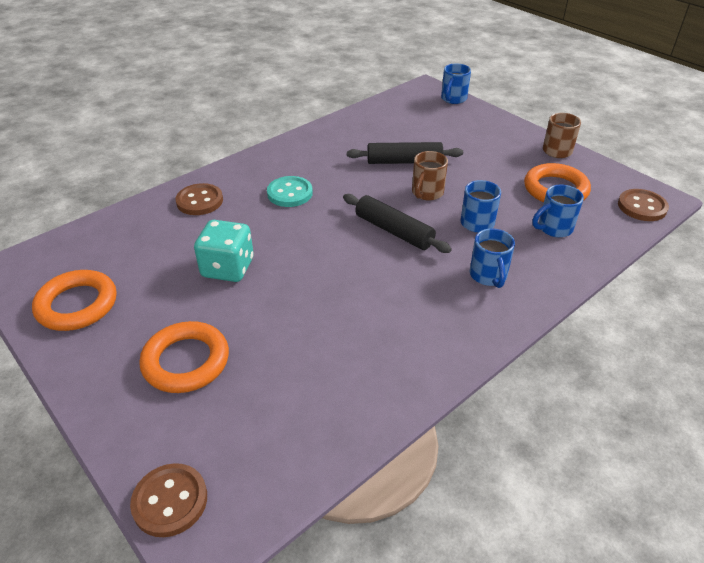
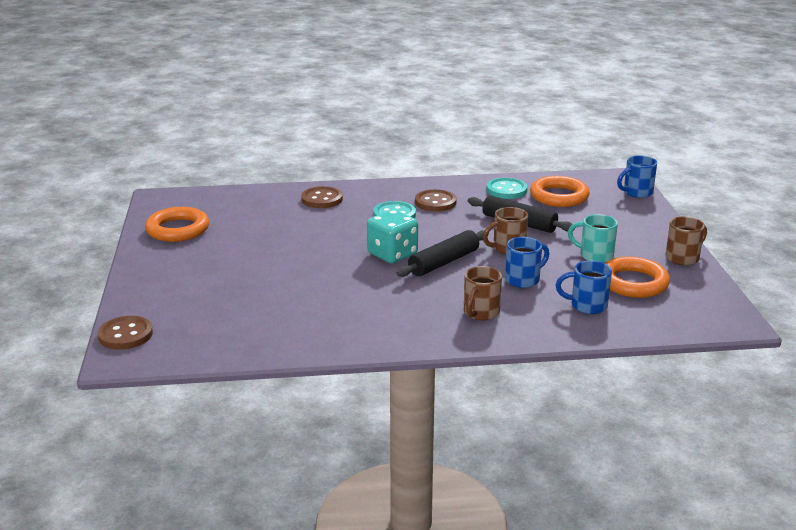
camera: 35 degrees right, 15 degrees down
orange ring [139,321,229,393] -> orange ring moved to [530,176,590,207]
turquoise dice [194,220,254,282] -> turquoise dice moved to [367,210,418,264]
black rolling pin [343,194,452,253] -> black rolling pin turned 60 degrees clockwise [397,230,489,277]
blue mug [470,228,515,288] -> brown mug [464,266,502,321]
brown button [618,189,669,221] -> brown button moved to [415,189,457,212]
none -> turquoise button [486,178,527,199]
none -> turquoise mug [568,214,618,263]

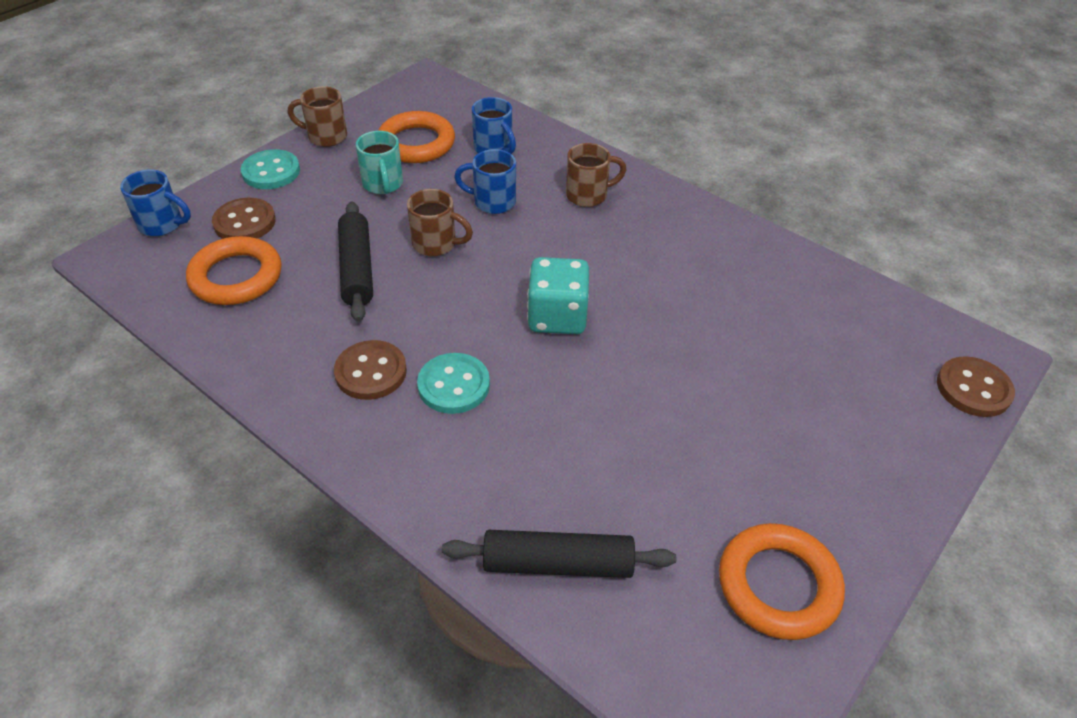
camera: 135 degrees left, 20 degrees up
brown button [301,186,343,208] -> brown button moved to [212,198,276,239]
black rolling pin [397,230,489,277] -> black rolling pin moved to [442,530,676,578]
turquoise button [486,178,527,199] -> turquoise button moved to [241,149,300,189]

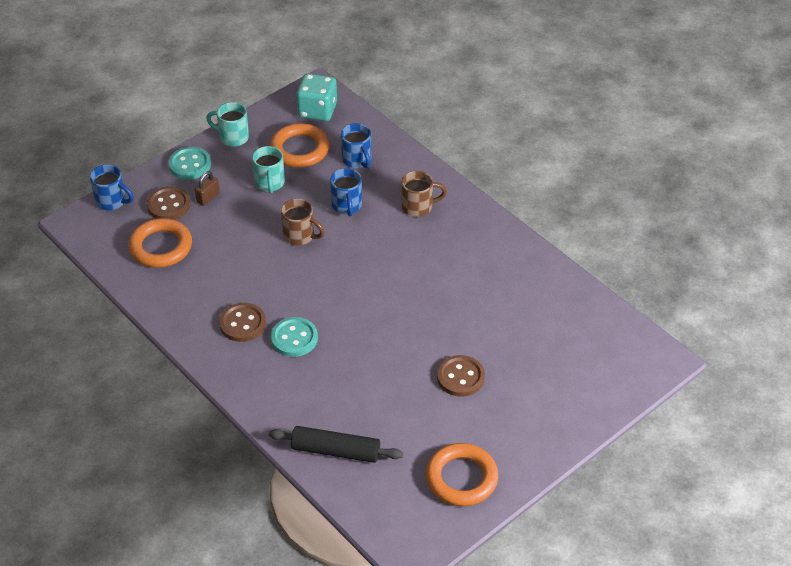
camera: 10 degrees right, 0 degrees up
brown mug [288,86,347,147] -> turquoise mug [206,102,249,147]
black rolling pin [338,201,373,322] -> none
blue mug [454,149,516,214] -> blue mug turned 120 degrees counterclockwise [330,168,362,216]
turquoise dice [527,257,589,334] -> turquoise dice moved to [296,73,337,121]
brown button [937,356,1015,417] -> brown button moved to [437,355,485,397]
none -> brown padlock [195,171,220,206]

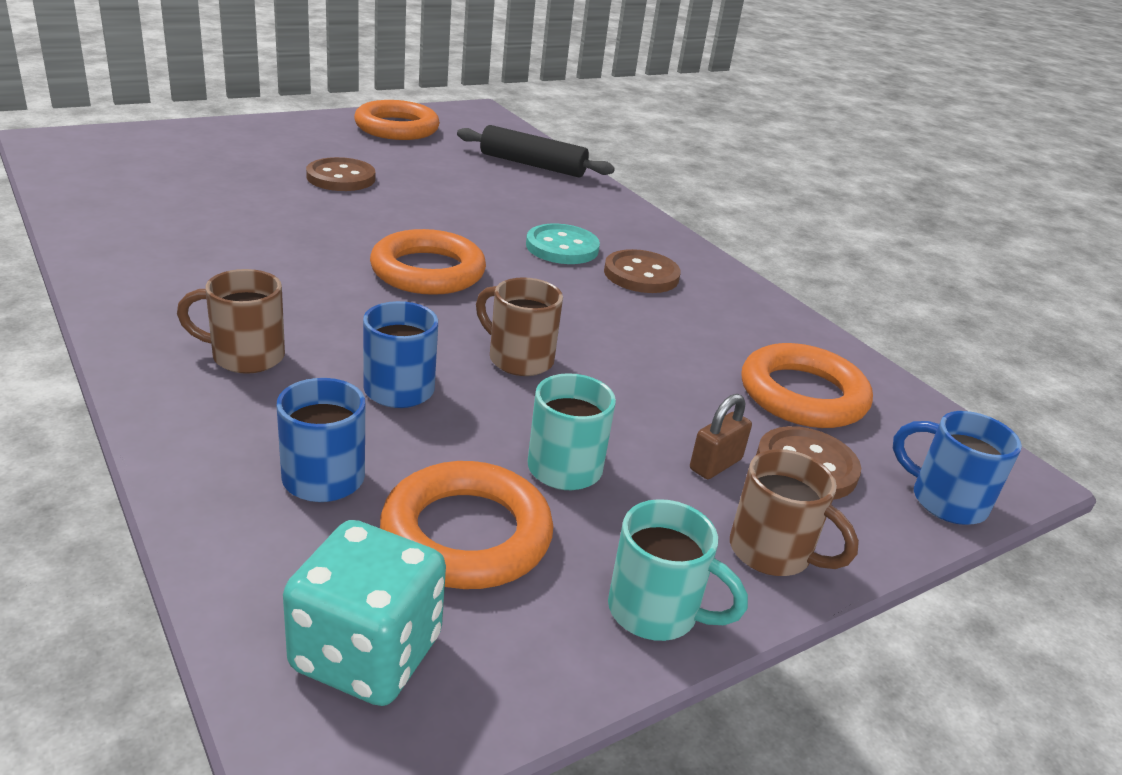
camera: 175 degrees left, 15 degrees down
turquoise button [169,147,211,180] -> brown mug [730,449,859,576]
none -> orange ring [370,229,486,295]

